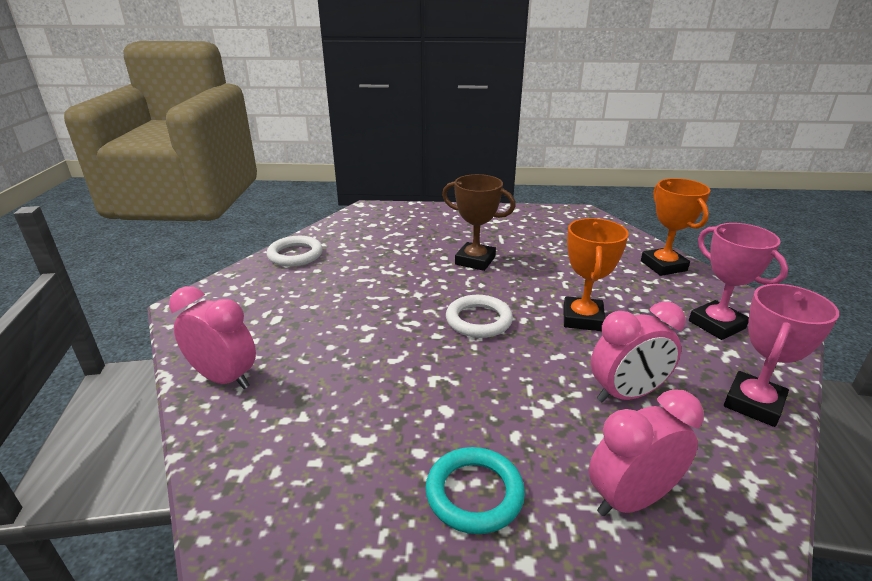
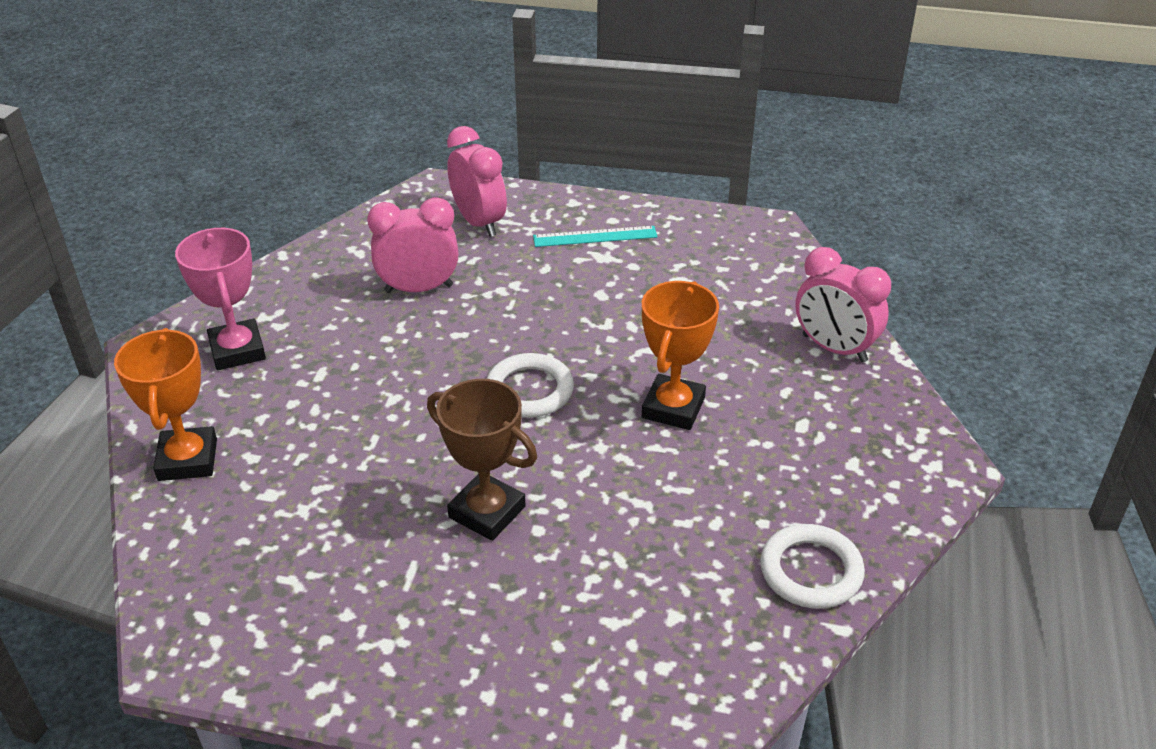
camera: 170 degrees left, 10 degrees up
turquoise ring [425,447,525,534] -> turquoise ruler [533,226,658,247]
orange trophy [563,218,629,331] -> orange trophy moved to [642,281,719,430]
pink clock [589,389,704,516] -> pink clock turned 105 degrees counterclockwise [447,126,507,237]
pink trophy [724,284,839,427] -> none

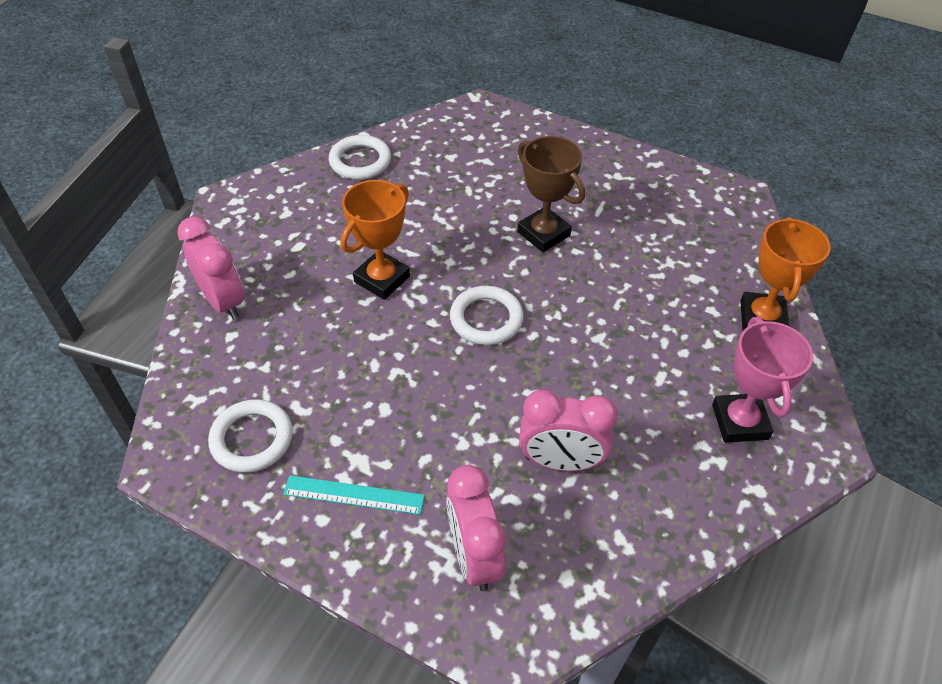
camera: 165 degrees left, 10 degrees up
none -> white ring [208,399,293,473]

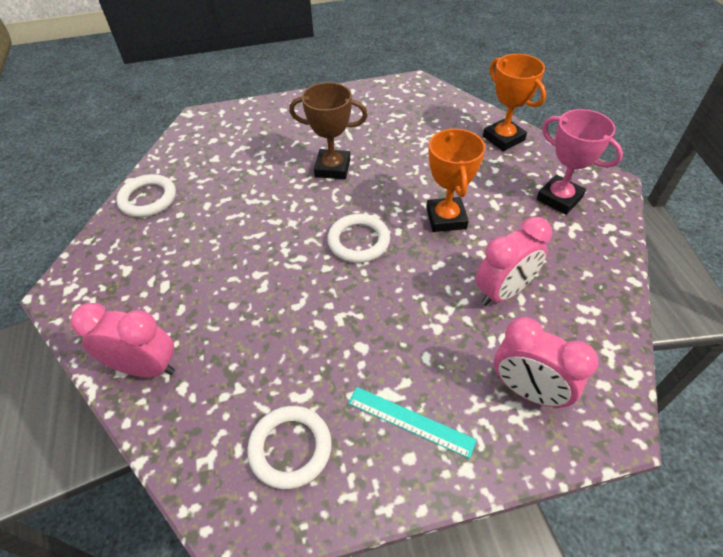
camera: 40 degrees left, 0 degrees up
turquoise ruler [283,475,425,515] -> turquoise ruler turned 60 degrees clockwise [348,387,477,459]
orange trophy [341,180,410,300] -> orange trophy moved to [426,128,485,232]

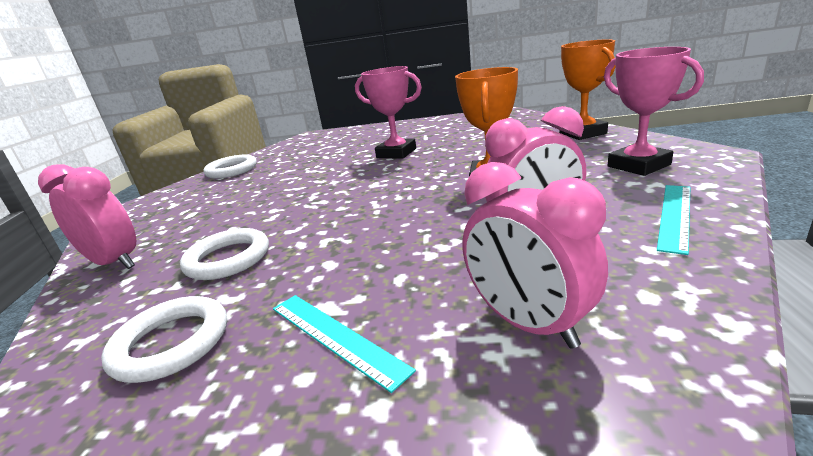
camera: 20 degrees right, 25 degrees down
brown trophy [289,82,368,179] -> pink trophy [355,66,422,159]
white ring [327,214,390,263] -> white ring moved to [180,228,269,280]
none -> turquoise ruler [657,185,690,255]

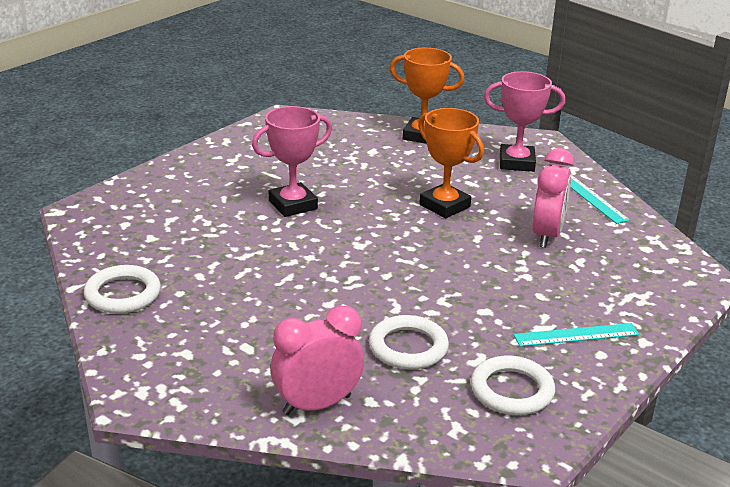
camera: 60 degrees left, 5 degrees up
pink clock [463,162,608,349] -> none

